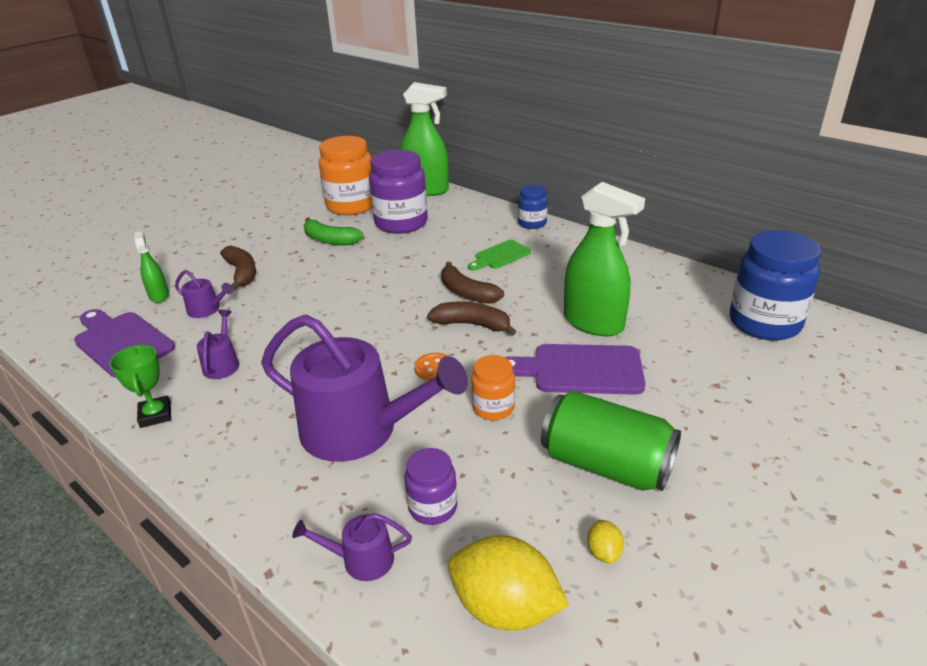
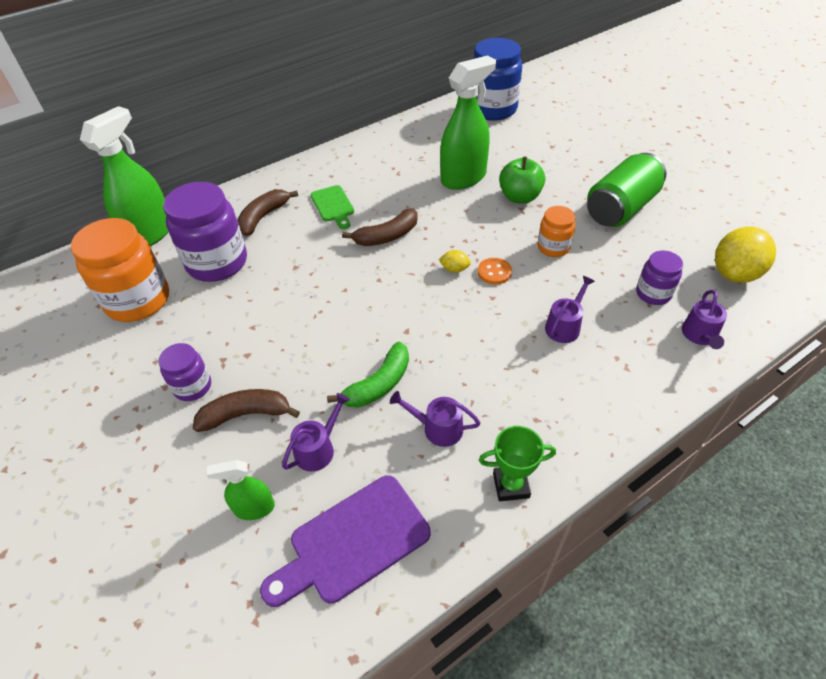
camera: 75 degrees left, 15 degrees up
purple watering can [261,314,468,462] -> purple watering can [545,276,595,343], size x0.43
green banana [304,217,364,245] -> green banana moved to [327,342,409,408]
brown banana [427,302,517,336] -> brown banana moved to [237,189,298,236]
purple cutting board [505,344,646,395] -> green apple [499,157,545,204]
blue jar [518,185,548,229] -> none
yellow lemon [587,520,624,564] -> yellow lemon moved to [438,250,471,273]
none -> purple jar [159,343,211,401]

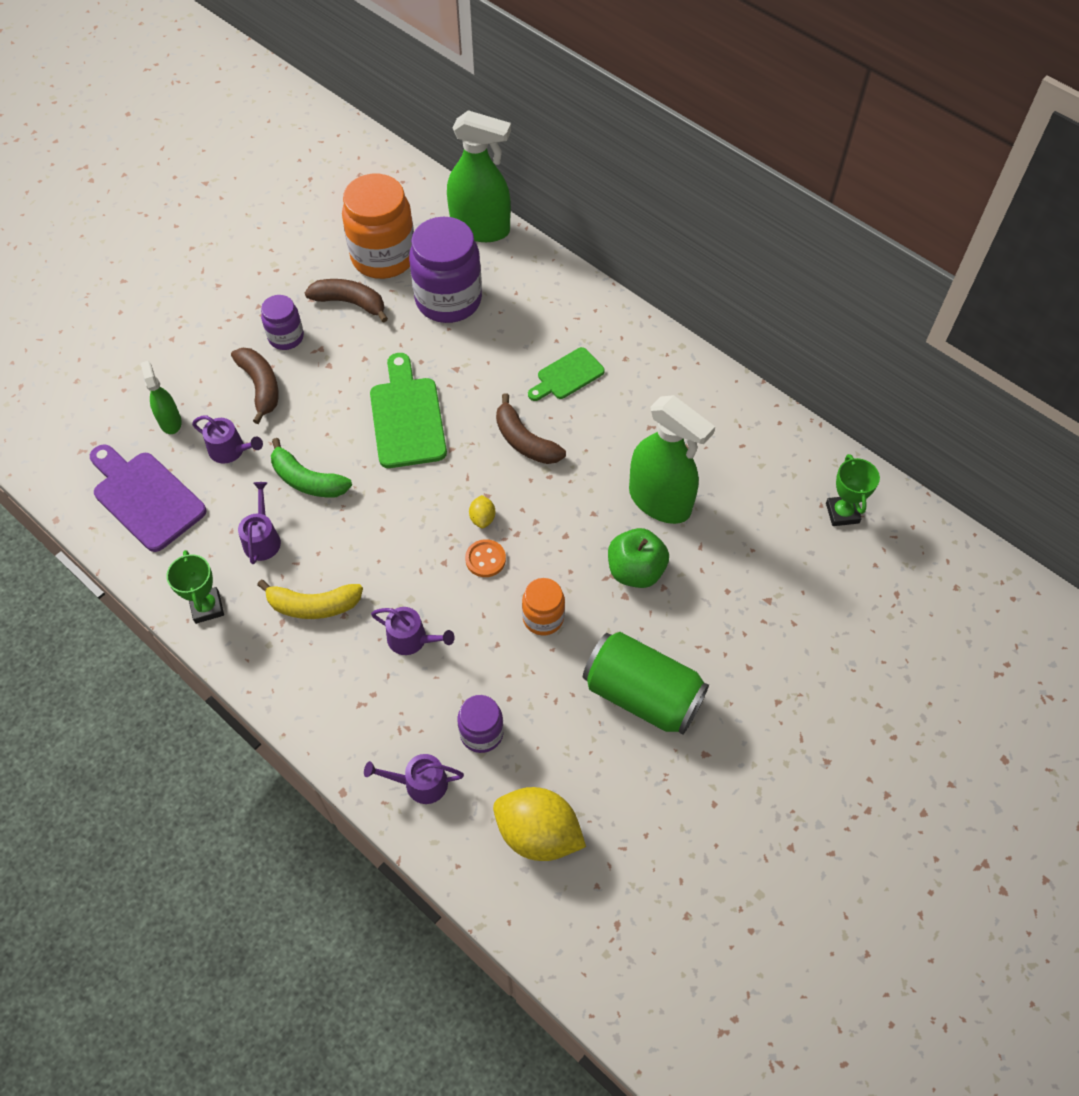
camera: 75 degrees right, 10 degrees up
brown banana [237,189,298,236] -> brown banana moved to [305,279,388,323]
blue jar [473,38,522,121] -> green trophy [826,454,880,526]
none -> yellow banana [257,580,363,619]
none -> green cutting board [370,353,447,468]

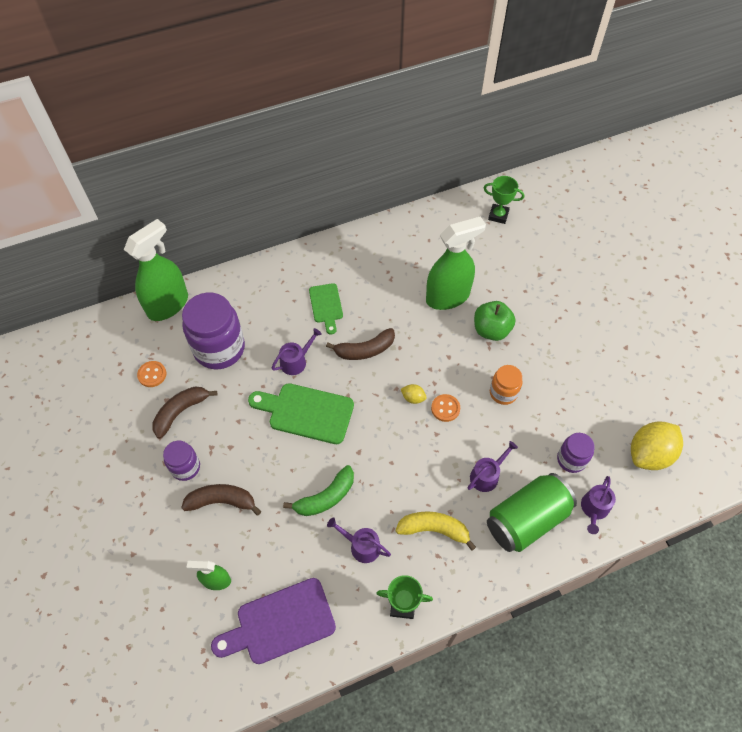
camera: 65 degrees left, 0 degrees up
purple watering can [192,416,263,464] -> purple watering can moved to [271,328,322,375]
yellow banana [257,580,363,619] -> yellow banana turned 105 degrees counterclockwise [395,511,476,551]
orange jar [342,174,414,279] -> orange button [137,361,167,387]
green can [583,632,709,735] -> green can moved to [487,473,577,552]

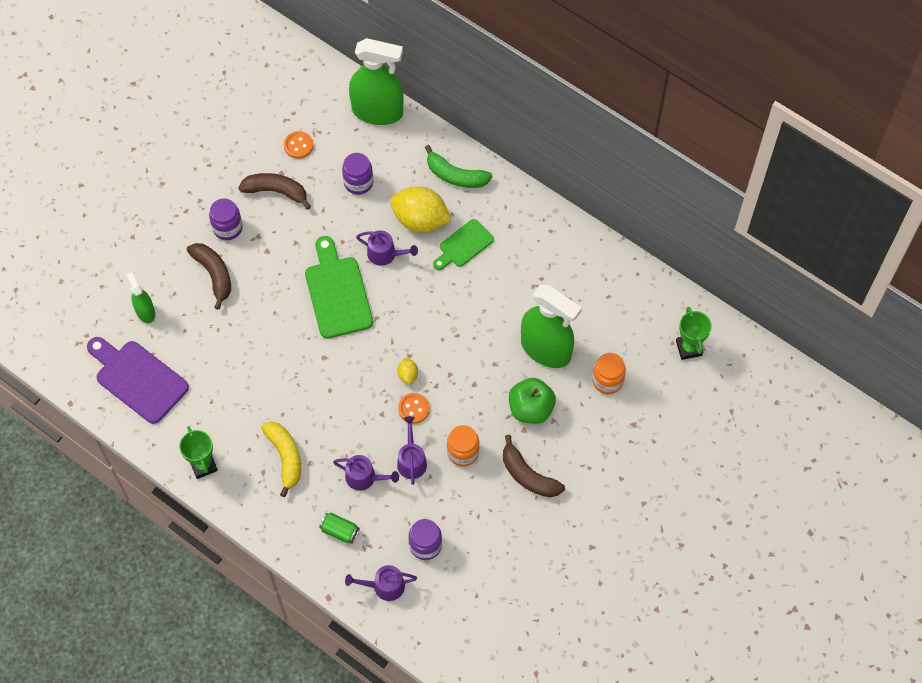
camera: 60 degrees right, 5 degrees up
purple jar [182,292,245,370] -> purple jar [342,153,373,195], size x0.53
green banana [283,465,354,516] -> green banana moved to [425,145,492,188]
brown banana [326,328,395,360] -> brown banana moved to [503,435,565,497]
purple watering can [327,517,391,563] -> purple watering can moved to [397,416,427,485]
green can [487,473,577,552] -> green can [320,513,360,544], size x0.43
yellow lemon [631,422,683,470] -> yellow lemon moved to [390,186,452,232]
none -> orange jar [592,353,626,394]

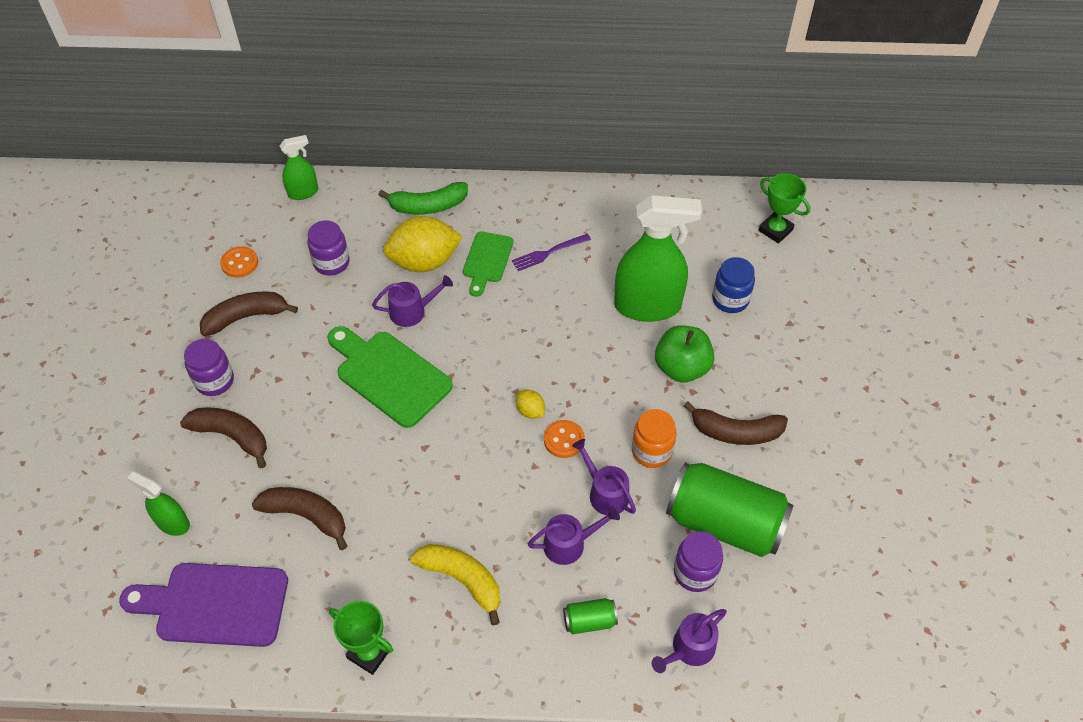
camera: 35 degrees left, 10 degrees down
green spray bottle [349,38,404,125] -> green spray bottle [280,135,318,200], size x0.51
orange jar [592,353,626,394] -> blue jar [712,257,755,313]
none -> brown banana [252,487,347,550]
none -> purple fork [512,234,591,271]
none -> green can [666,462,793,557]

